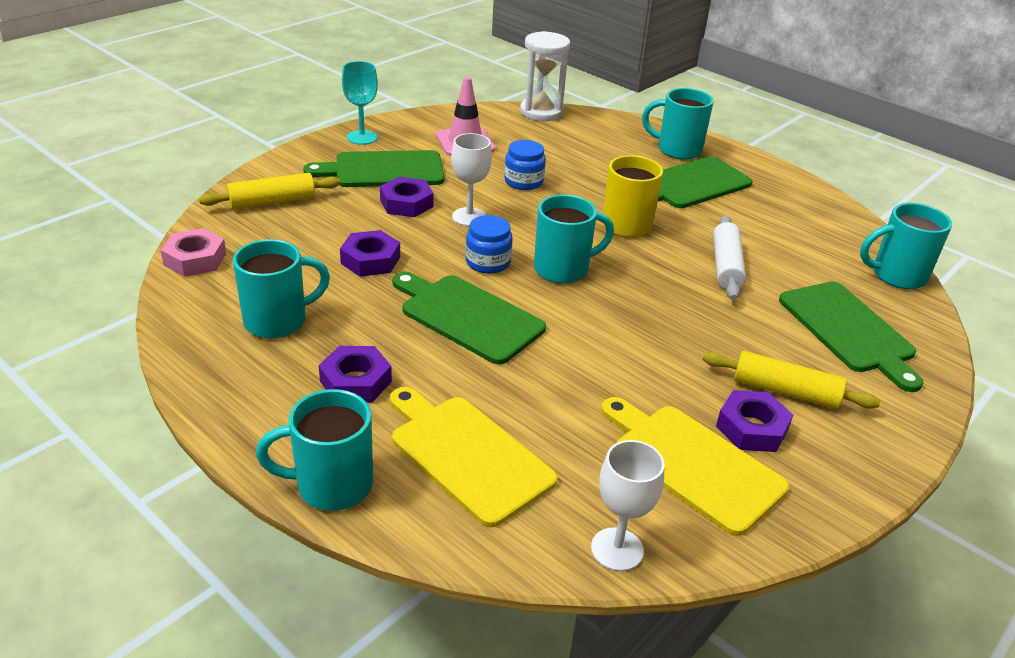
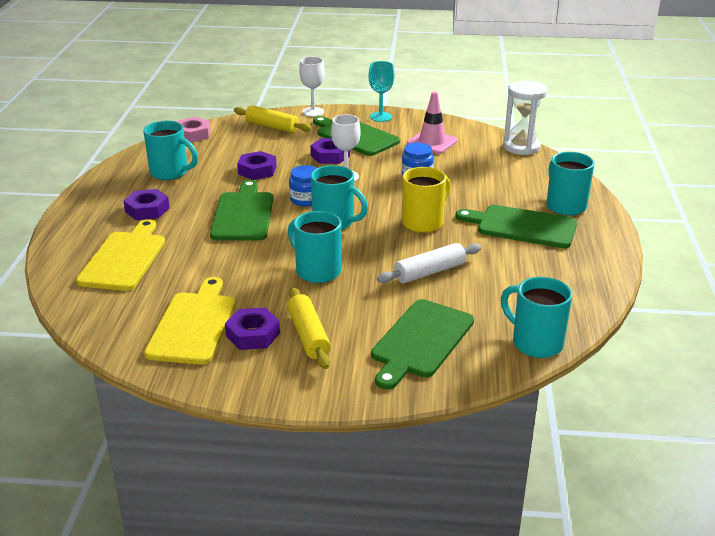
camera: 55 degrees right, 5 degrees down
turquoise mug [256,389,373,511] -> turquoise mug moved to [288,211,341,283]
white goblet [591,440,665,571] -> white goblet moved to [299,57,325,117]

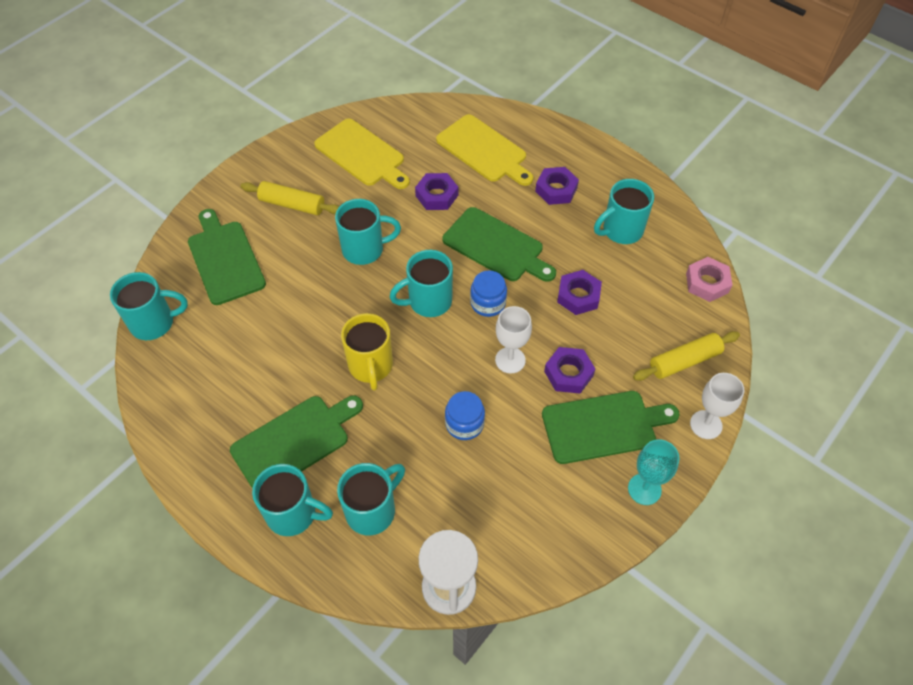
camera: 125 degrees right, 25 degrees up
purple nut [225,308,280,350] -> purple nut moved to [415,173,458,210]
white rolling pin [377,243,481,283] -> none
pink traffic cone [407,92,458,154] -> none
none -> turquoise mug [337,463,405,535]

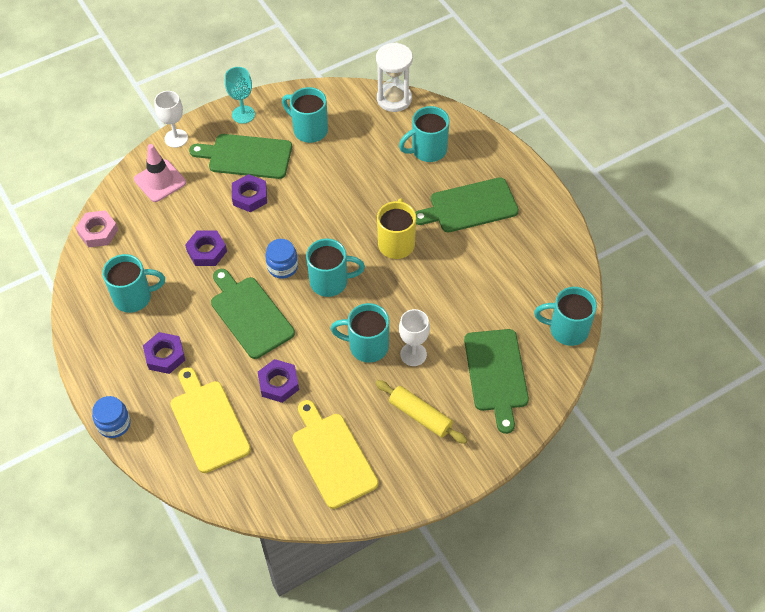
camera: 160 degrees left, 0 degrees up
turquoise mug [252,464,333,536] -> turquoise mug moved to [282,87,328,143]
blue jar [445,391,485,440] -> blue jar moved to [92,396,131,438]
white goblet [495,306,532,374] -> white goblet moved to [399,309,430,366]
yellow rolling pin [633,331,740,381] -> pink traffic cone [134,144,186,202]

